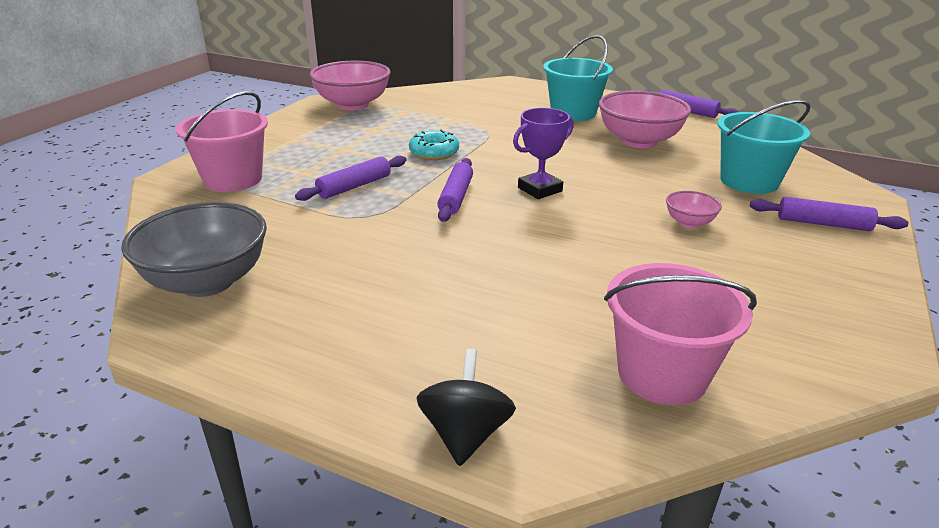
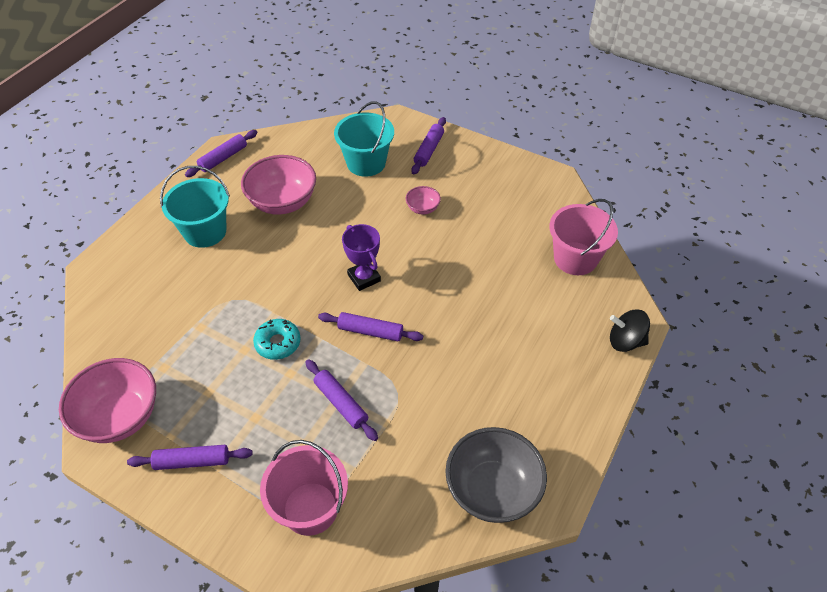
camera: 85 degrees left, 20 degrees up
none -> purple rolling pin [127,445,253,470]

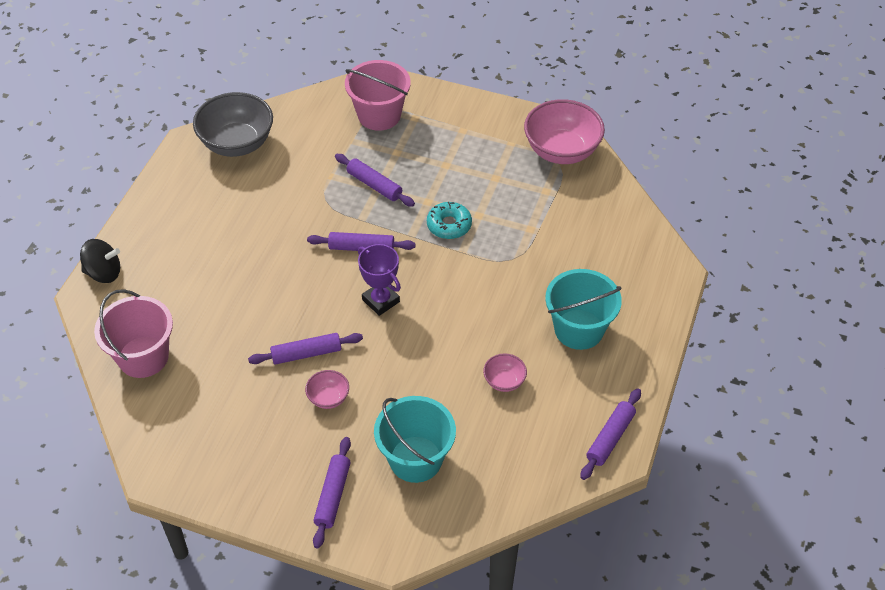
camera: 170 degrees right, 0 degrees up
purple rolling pin [127,445,253,470] -> purple rolling pin moved to [248,333,363,365]
pink bowl [241,155,316,215] -> pink bowl [483,353,527,392], size x0.47

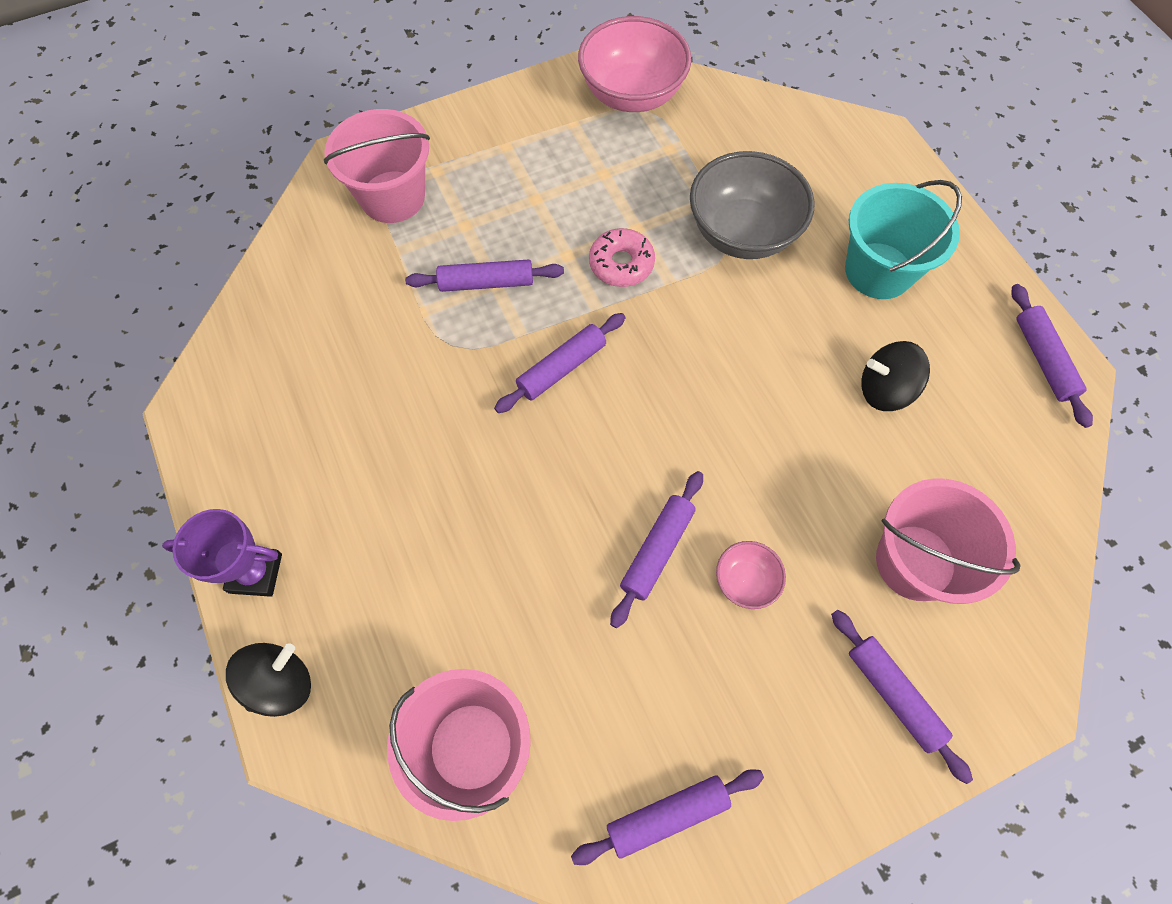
camera: 45 degrees left, 15 degrees up
grey bowl [193,92,273,157] -> grey bowl moved to [690,151,815,259]
purple trophy [358,244,401,316] -> purple trophy moved to [162,509,282,597]
turquoise bucket [374,396,456,483] -> pink bucket [876,478,1021,604]
turquoise donut [427,202,472,239] -> pink donut [589,228,655,287]
pink bowl [483,353,527,392] -> black spinning top [861,341,930,411]
none -> purple rolling pin [571,769,764,865]

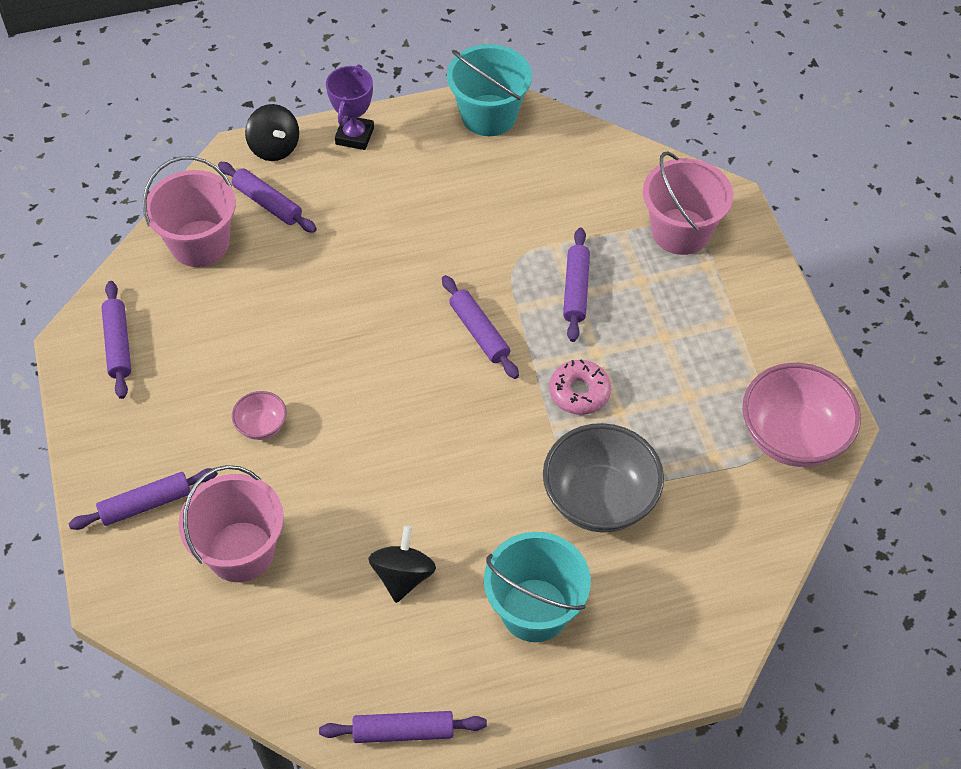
camera: 100 degrees right, 10 degrees down
purple rolling pin [610,471,703,628] -> purple rolling pin moved to [218,162,317,233]
none -> turquoise bucket [447,44,532,136]

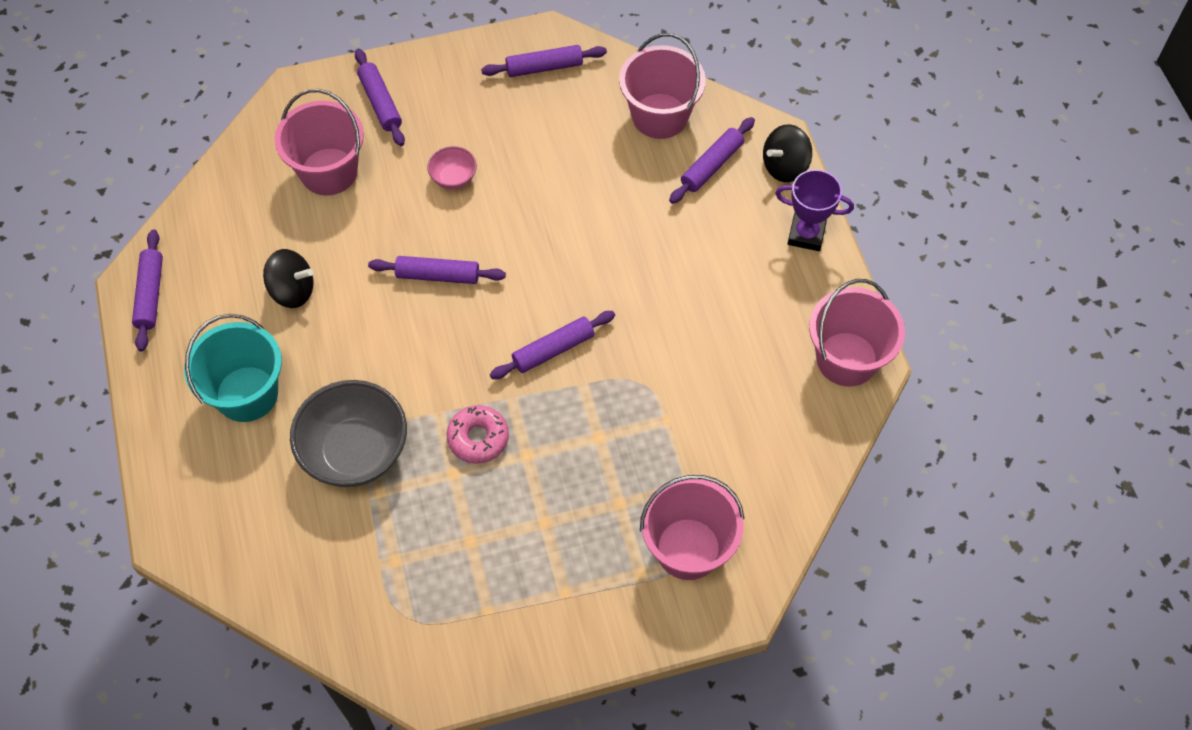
camera: 90 degrees right, 5 degrees up
turquoise bucket [447,44,532,136] -> pink bucket [809,279,905,387]
purple rolling pin [563,227,590,342] -> purple rolling pin moved to [368,256,506,284]
pink bowl [742,363,861,467] -> none

